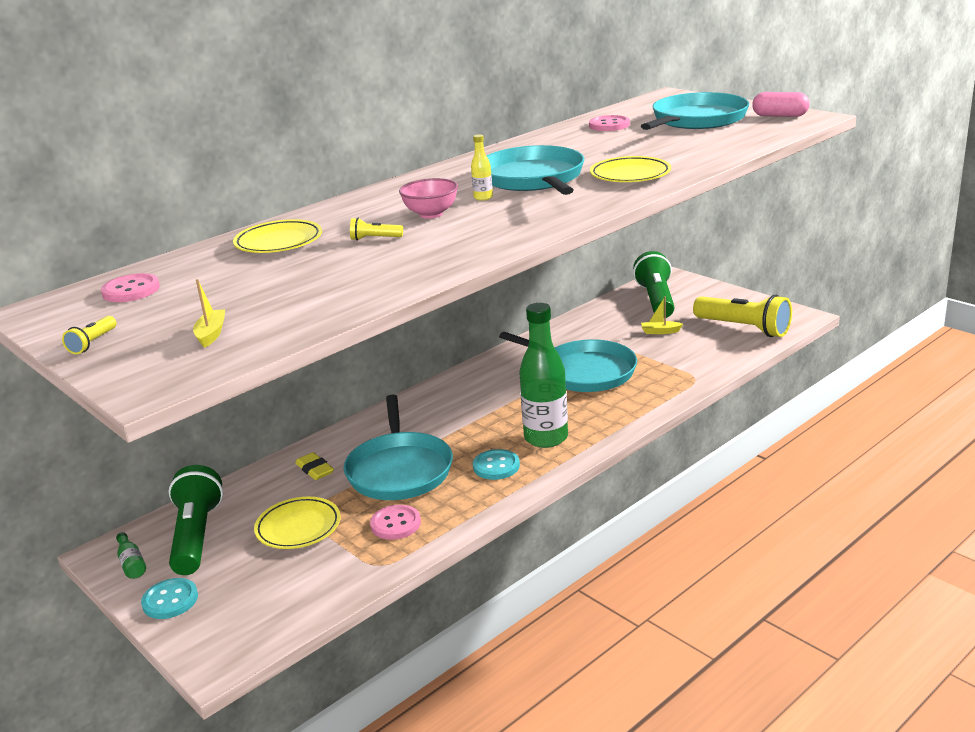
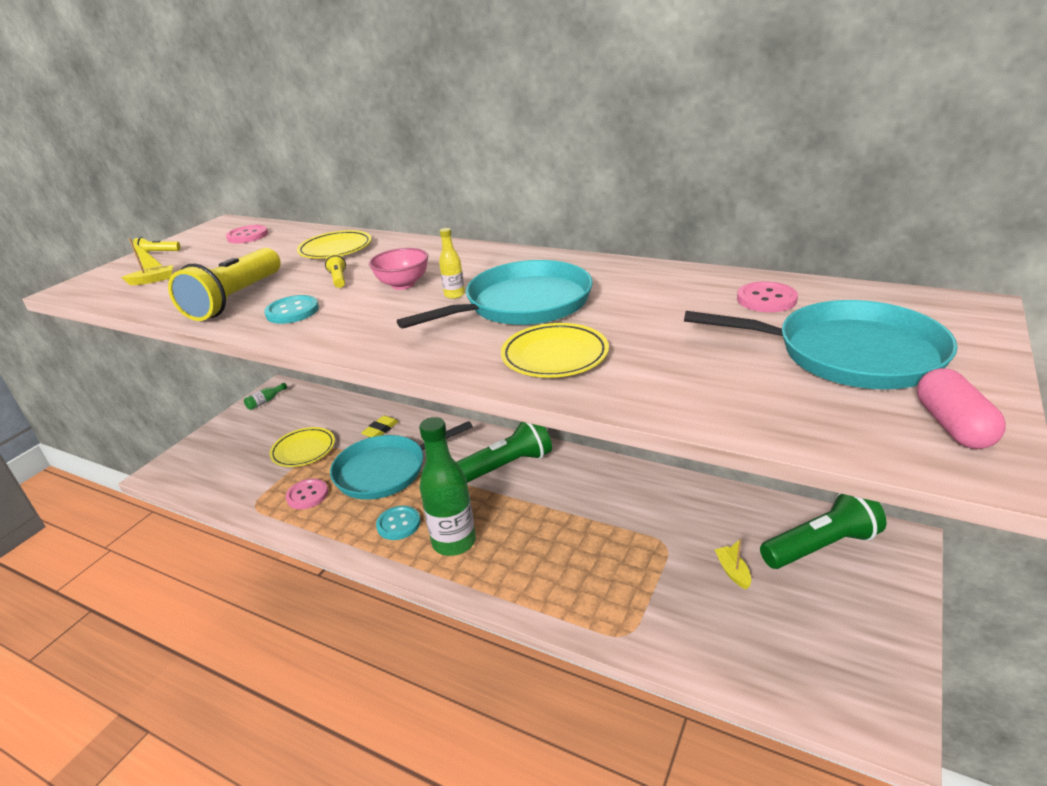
camera: 70 degrees right, 5 degrees up
turquoise button [141,578,198,619] -> turquoise button moved to [264,295,319,324]
green flashlight [168,465,223,575] -> green flashlight moved to [457,422,552,483]
turquoise pan [499,332,637,392] -> none
yellow flashlight [693,295,792,337] -> yellow flashlight moved to [168,248,281,321]

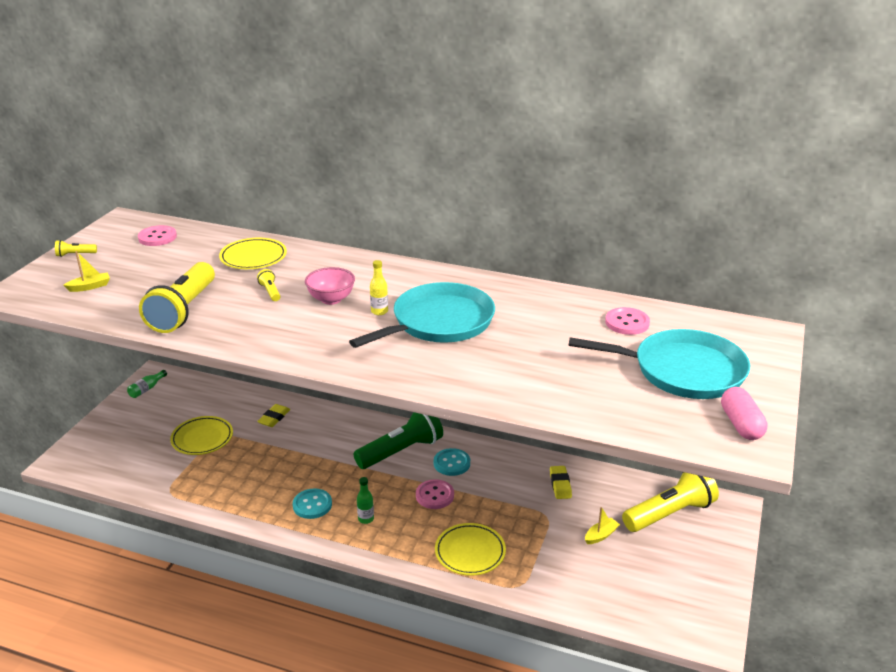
camera: 10 degrees left, 0 degrees up
turquoise button [264,295,319,324] -> turquoise button moved to [434,448,470,476]
pink button [286,478,328,509] -> pink button moved to [416,479,454,509]
turquoise pan [330,421,473,500] -> none
green bottle [419,417,476,556] -> green bottle [357,477,374,524], size x0.41
yellow plate [501,323,609,378] -> yellow plate moved to [435,523,506,576]
yellow boat [715,539,751,589] -> yellow boat turned 75 degrees clockwise [585,507,620,544]
green flashlight [760,493,887,569] -> yellow flashlight [622,472,719,532]
none -> yellow eraser [550,466,572,499]

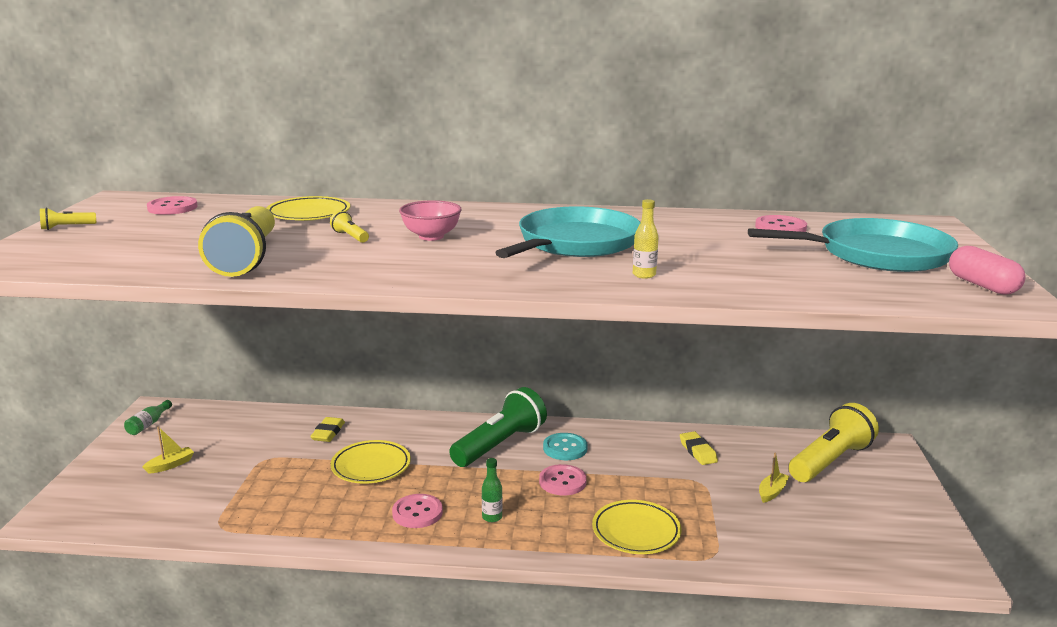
camera: 15 degrees left, 10 degrees down
yellow boat [63,251,110,292] -> yellow boat moved to [142,426,194,474]
yellow plate [170,416,233,455] -> yellow plate moved to [331,440,411,484]
turquoise button [293,488,332,519] -> pink button [392,494,443,528]
yellow bottle [370,260,388,315] -> yellow bottle moved to [633,199,659,279]

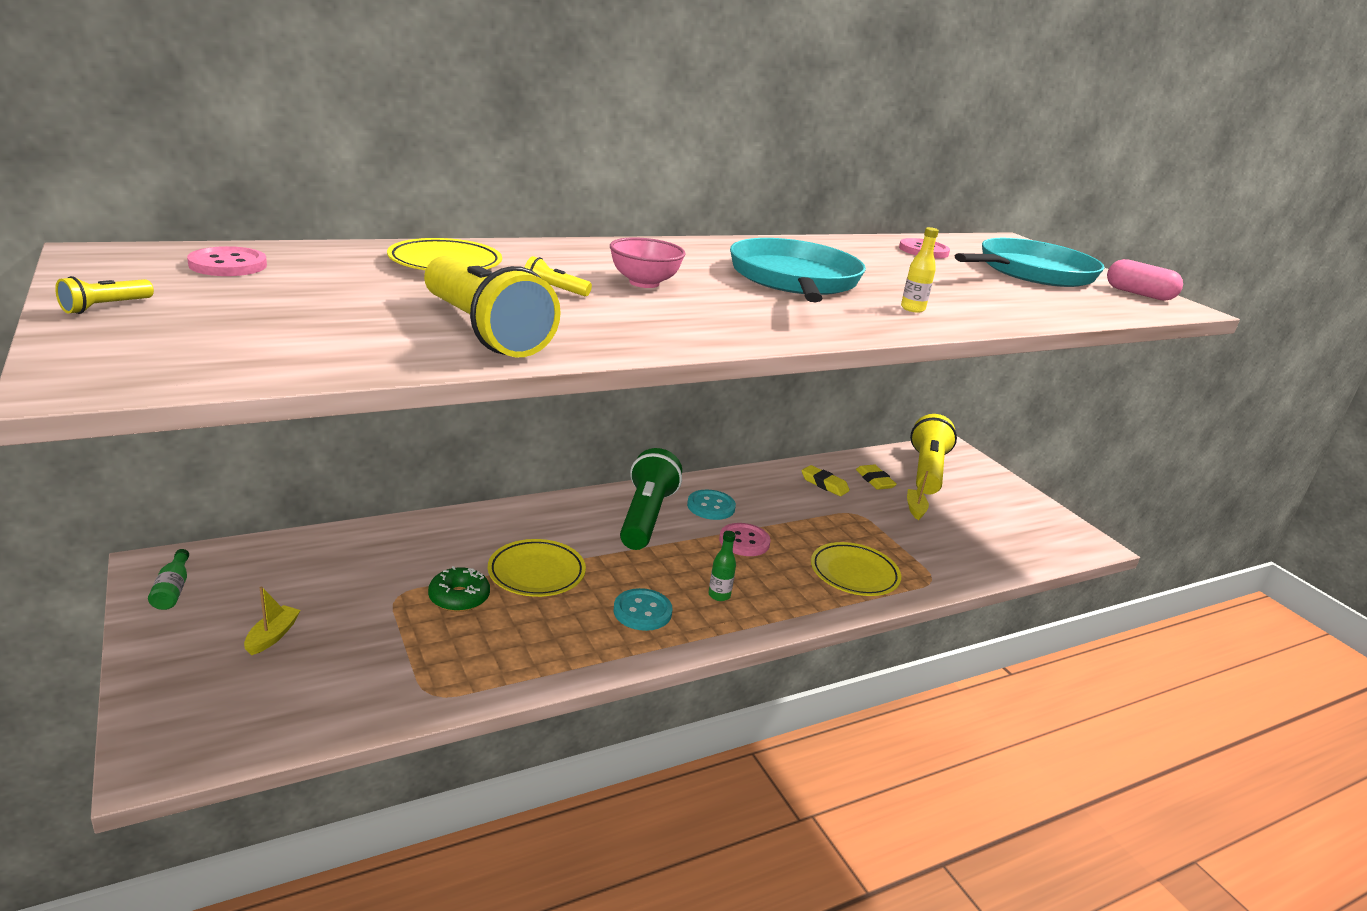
camera: 35 degrees left, 5 degrees up
yellow eraser [310,417,345,442] -> yellow eraser moved to [856,465,897,490]
pink button [392,494,443,528] -> turquoise button [614,588,672,631]
none -> green donut [428,566,490,612]

